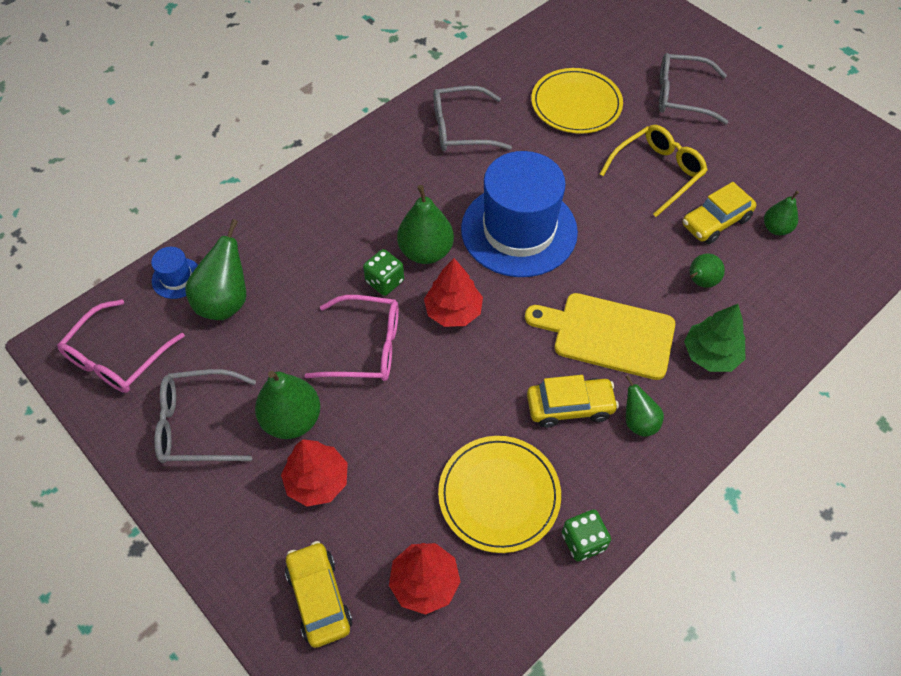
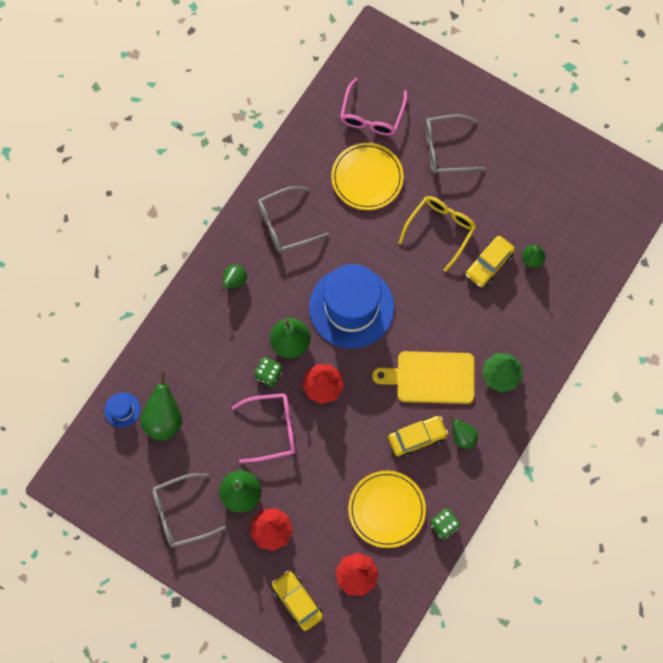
camera: 15 degrees left, 15 degrees up
pink glasses [57,299,185,393] -> pink glasses moved to [340,78,407,136]
green pear [690,253,725,288] -> green pear moved to [220,264,247,291]

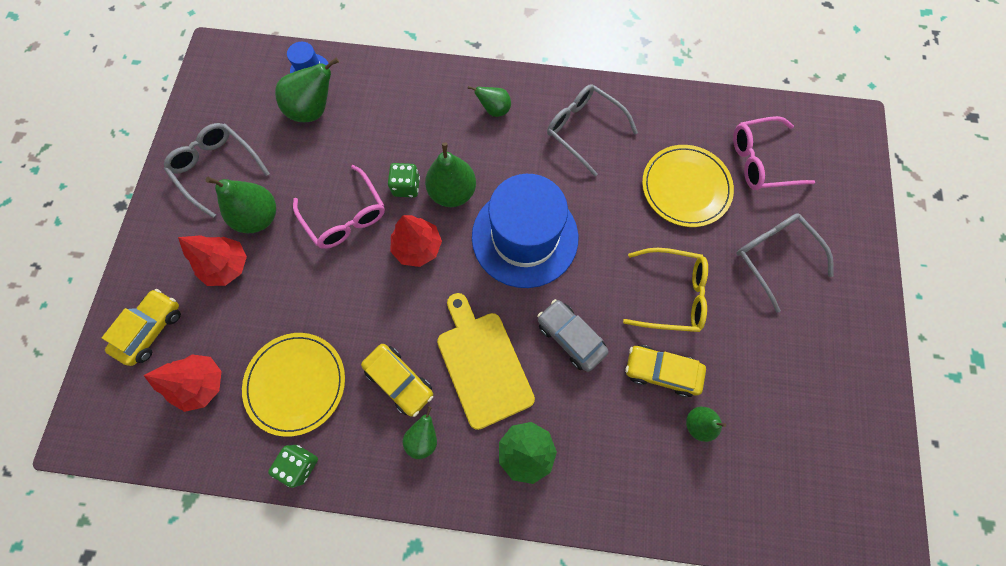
camera: 65 degrees right, 0 degrees up
none -> grey car [537,299,609,372]

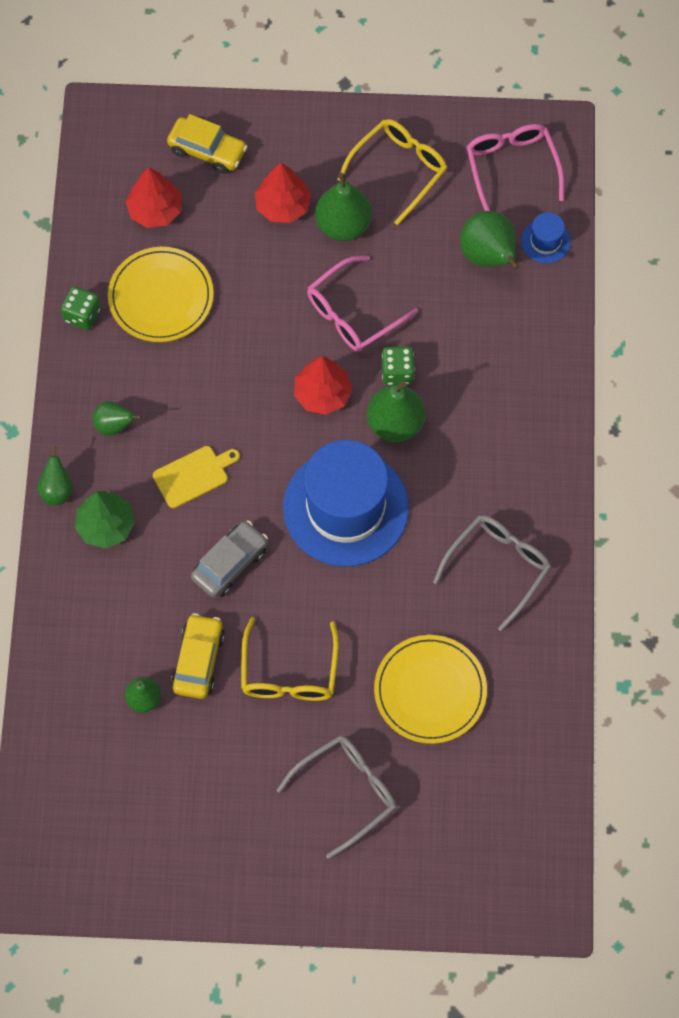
camera: 85 degrees right, 5 degrees down
grey glasses [164,123,270,218] -> yellow glasses [337,119,447,225]
yellow car [361,344,433,417] -> none
yellow cutting board [437,293,535,430] -> yellow cutting board [153,446,240,508], size x0.60
green pear [468,86,511,117] -> green pear moved to [37,446,73,505]
pink glasses [733,116,815,190] -> pink glasses moved to [467,124,564,211]

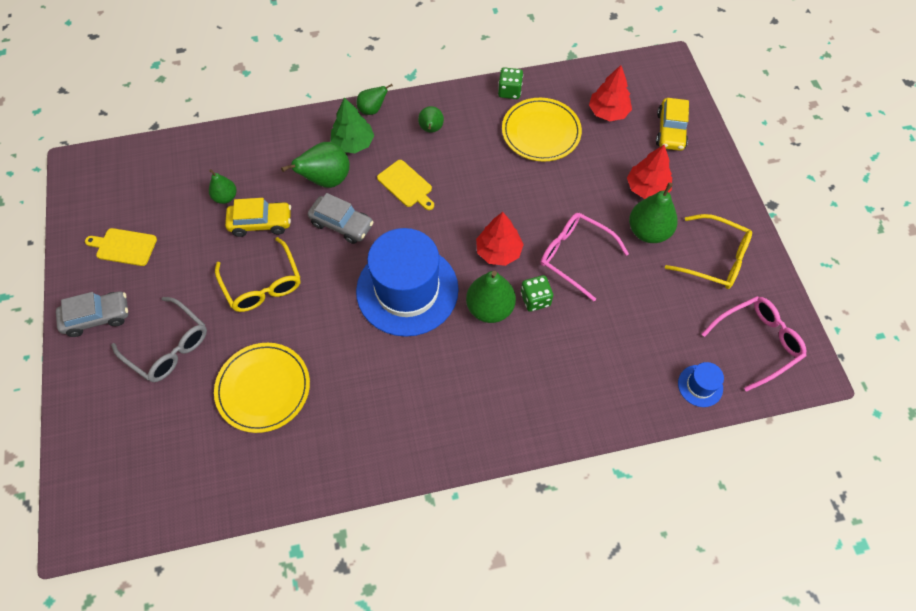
camera: 75 degrees right, 5 degrees down
yellow glasses [241,617,339,701] -> yellow glasses turned 105 degrees counterclockwise [215,237,300,312]
grey glasses [433,515,551,631] -> none
green pear [460,211,519,270] -> green pear moved to [281,142,350,188]
none -> grey car [56,291,128,337]
none -> yellow cutting board [85,228,157,266]

